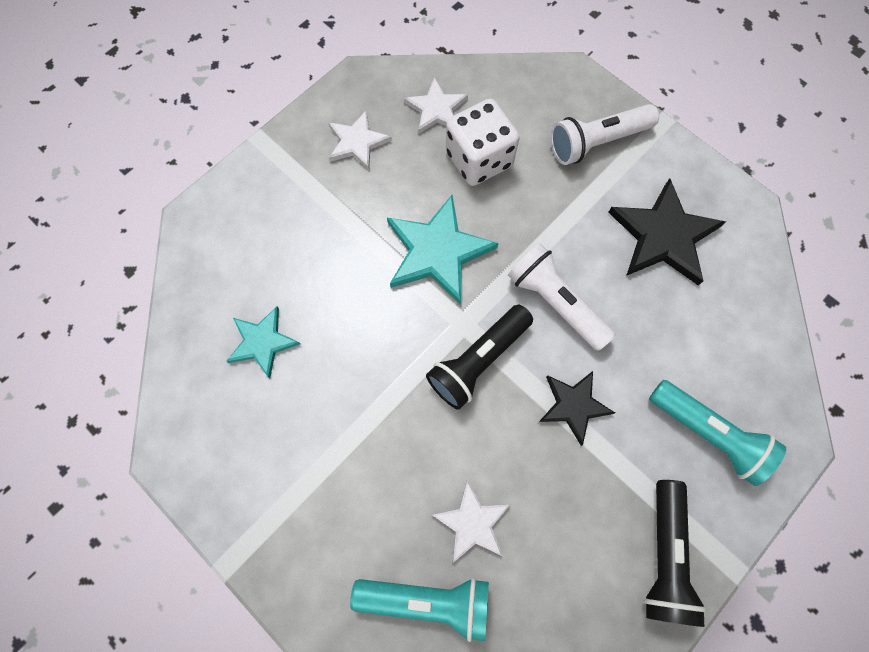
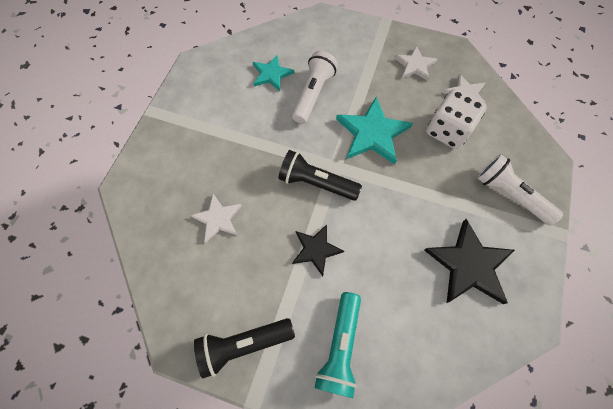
camera: 65 degrees right, 5 degrees down
turquoise flashlight [350,578,489,642] -> none
white flashlight [508,243,616,351] -> white flashlight moved to [292,51,338,124]

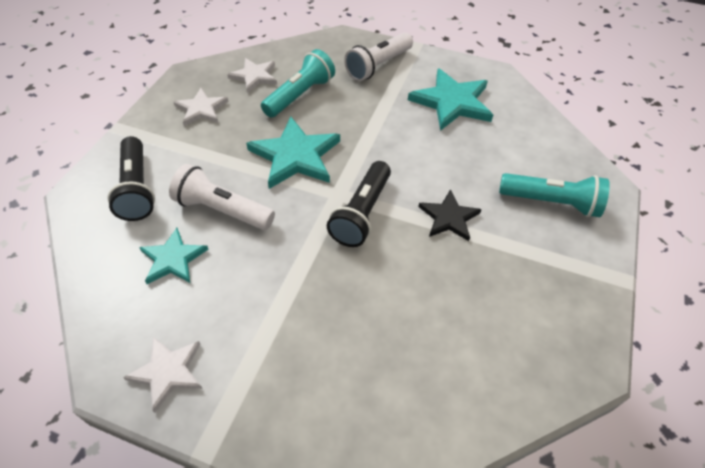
camera: 90 degrees left, 15 degrees down
white star [190,194,242,243] -> white star moved to [123,336,203,413]
black flashlight [194,318,295,378] -> black flashlight moved to [108,136,155,221]
black star [424,219,515,304] -> turquoise star [408,68,493,131]
white dice [426,89,487,149] -> turquoise flashlight [261,49,335,118]

